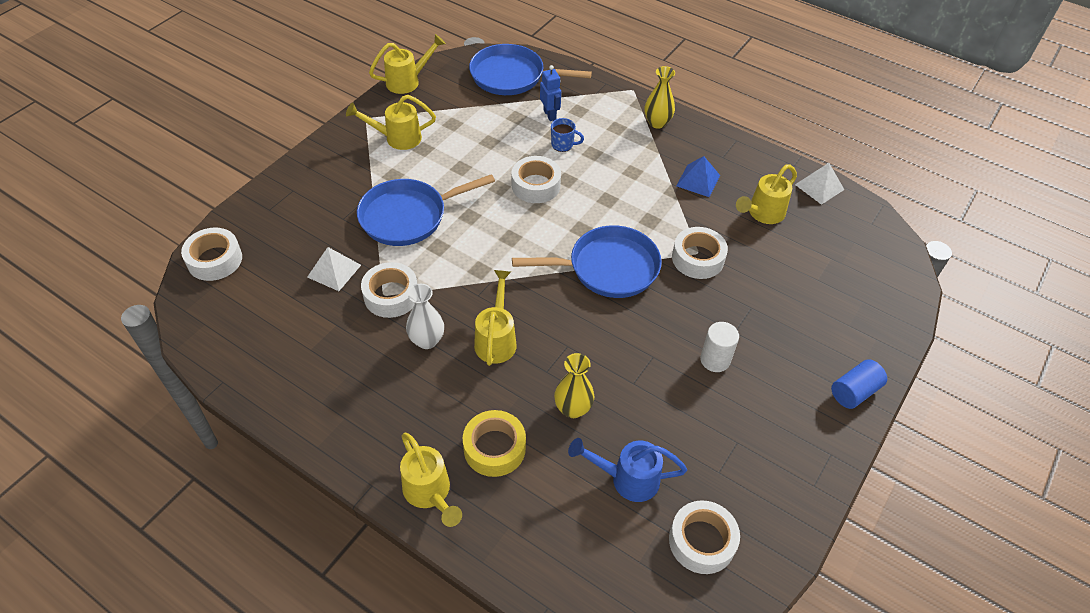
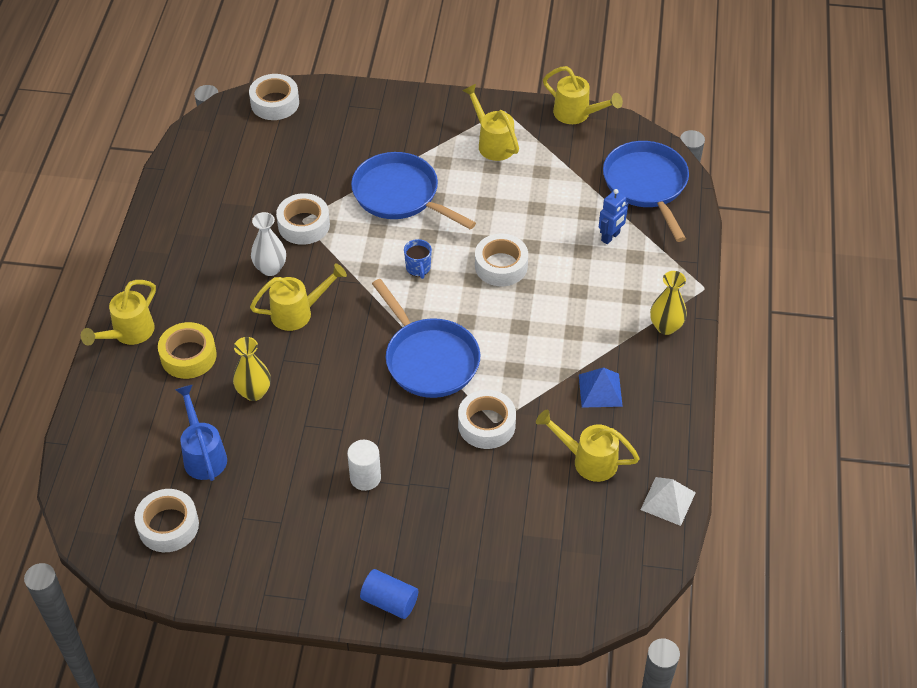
camera: 65 degrees right, 0 degrees up
white pyramid [307,247,361,291] -> none
blue mug [551,118,584,152] -> blue mug moved to [404,239,432,279]

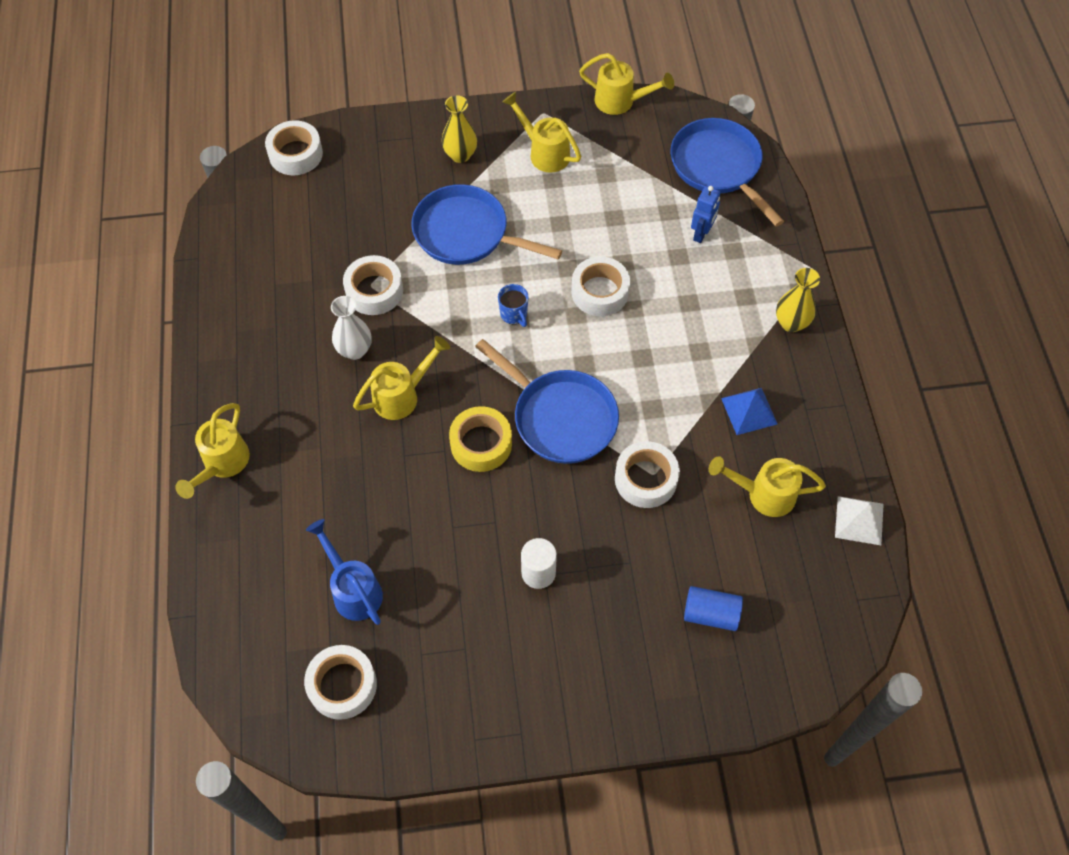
camera: 15 degrees left, 10 degrees up
yellow tape [158,322,217,379] -> yellow tape moved to [449,406,512,472]
yellow vase [233,337,271,401] -> yellow vase moved to [442,95,477,163]
blue cylinder [360,569,418,619] -> blue cylinder moved to [684,586,743,631]

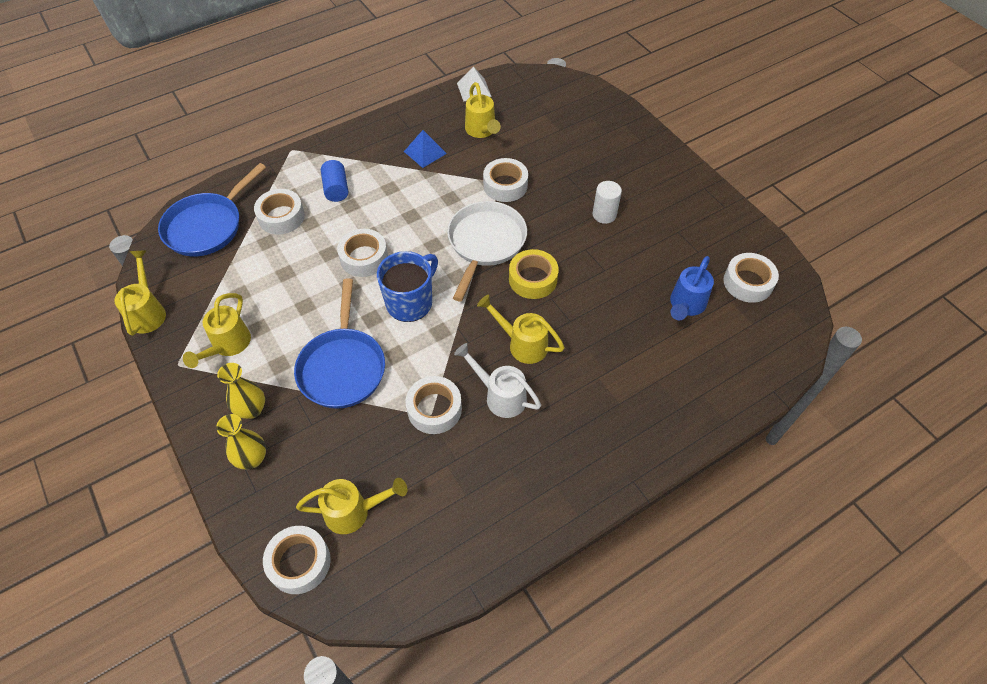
camera: 115 degrees left, 5 degrees down
yellow watering can [175,403,250,499] -> yellow watering can moved to [296,478,407,534]
white vase [331,296,372,360] -> white watering can [454,343,541,418]
blue pan [475,339,619,464] -> white pan [447,201,527,301]
blue mug [498,284,529,327] -> blue mug [377,251,438,322], size x2.00
blue cylinder [684,586,743,631] -> blue cylinder moved to [321,160,348,202]
blue robot [691,186,720,243] -> white tape [254,189,305,234]
yellow vase [776,268,820,332] -> yellow vase moved to [216,414,266,469]

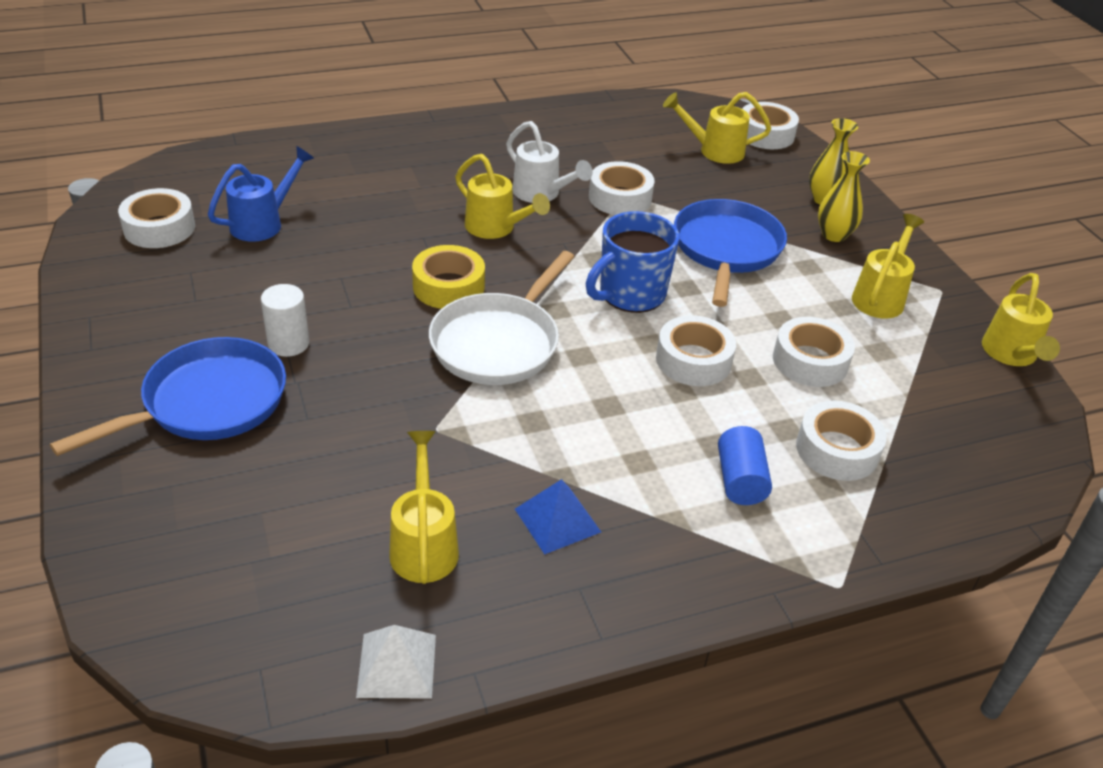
camera: 170 degrees left, 15 degrees down
blue pan [158,163,266,256] -> blue pan moved to [50,337,286,456]
white tape [483,158,528,202] -> white tape moved to [773,317,855,387]

